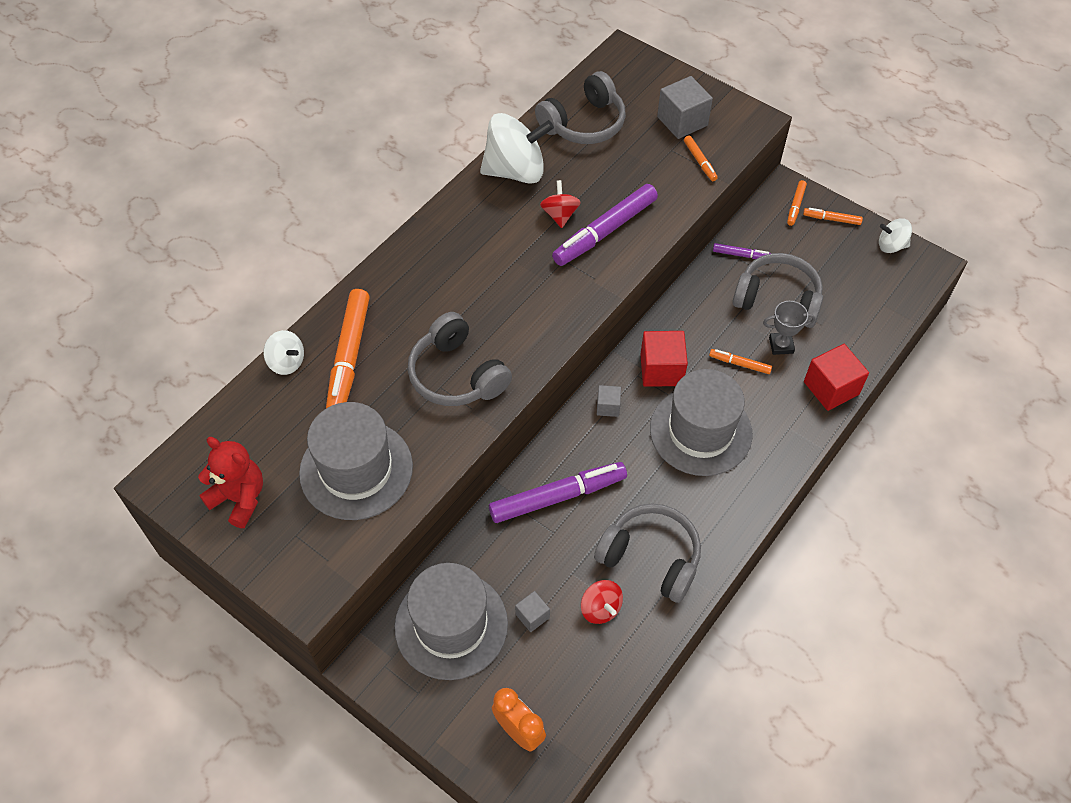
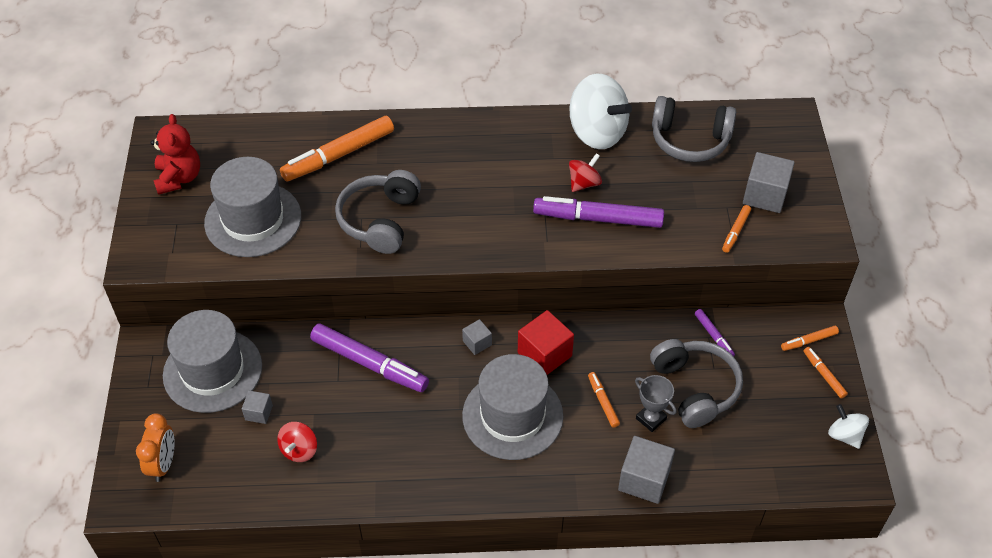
camera: 50 degrees right, 5 degrees down
white spinning top [263,330,304,375] -> none
grey headphones [594,503,701,603] -> none
red cube [804,344,869,411] -> grey cube [618,436,675,504]

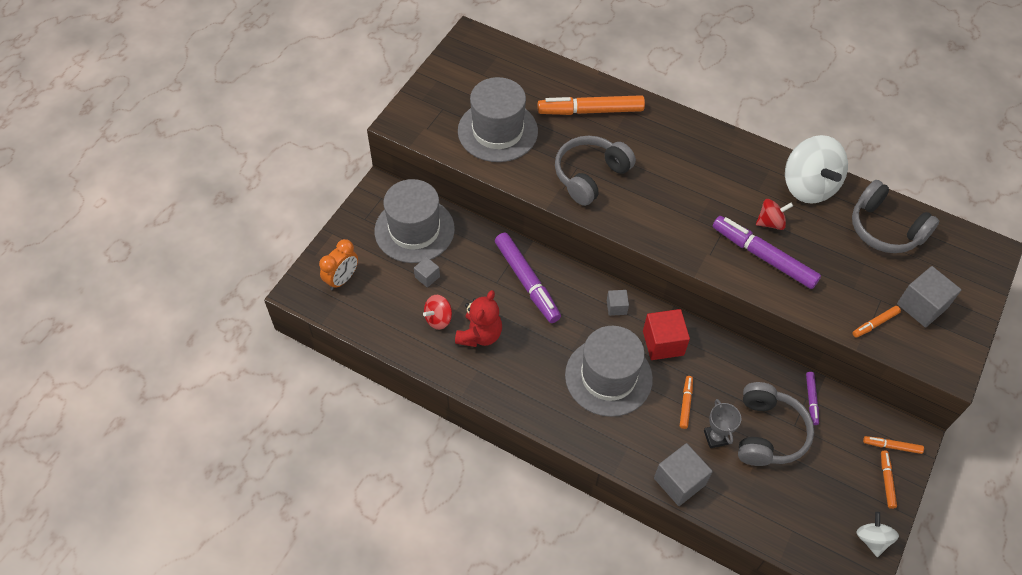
camera: 30 degrees right, 5 degrees up
red teddy bear [151,114,200,195] -> red teddy bear moved to [455,290,502,347]

